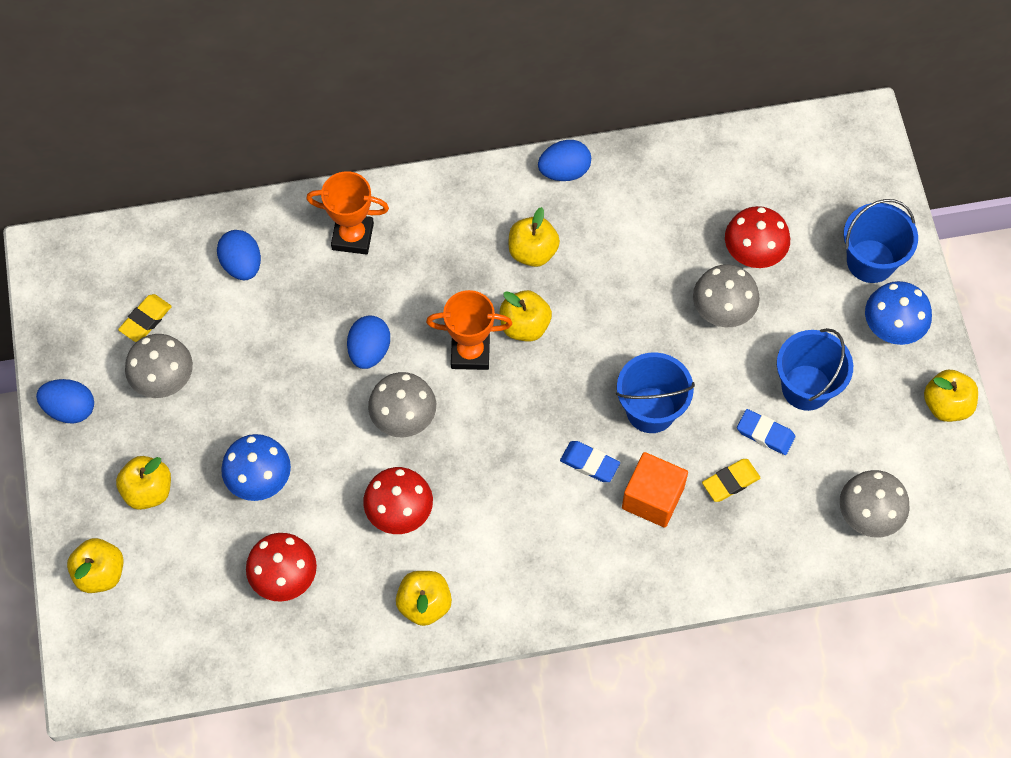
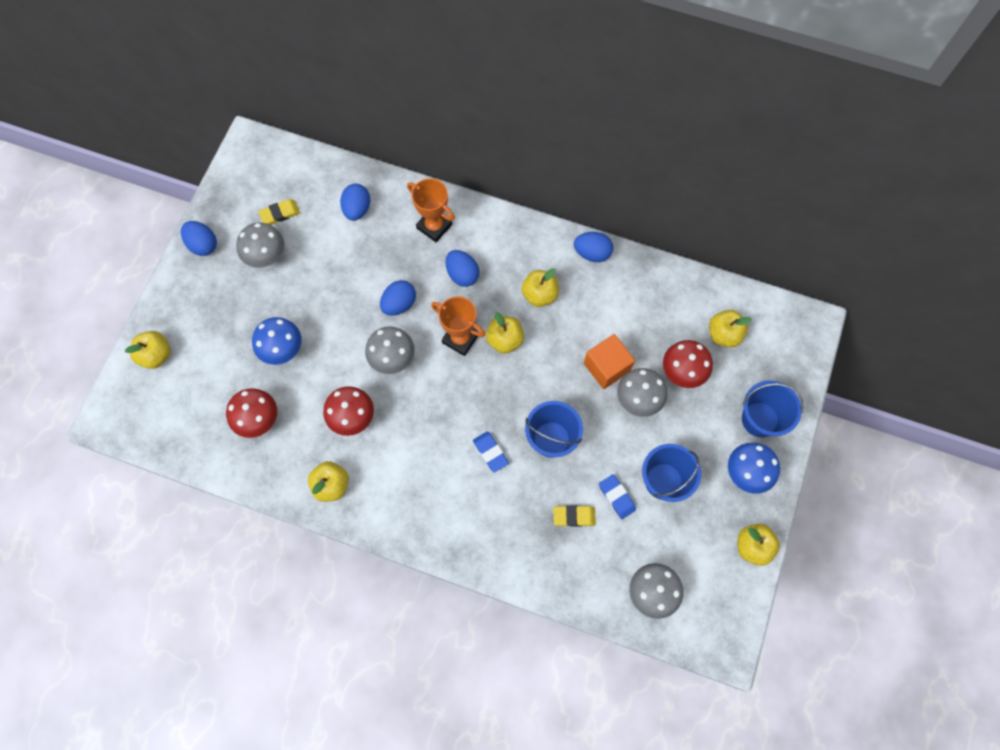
camera: 30 degrees right, 5 degrees up
yellow apple [116,456,171,510] -> yellow apple moved to [709,310,752,347]
orange cube [622,452,688,528] -> orange cube moved to [584,334,635,389]
none -> blue egg [445,250,480,287]

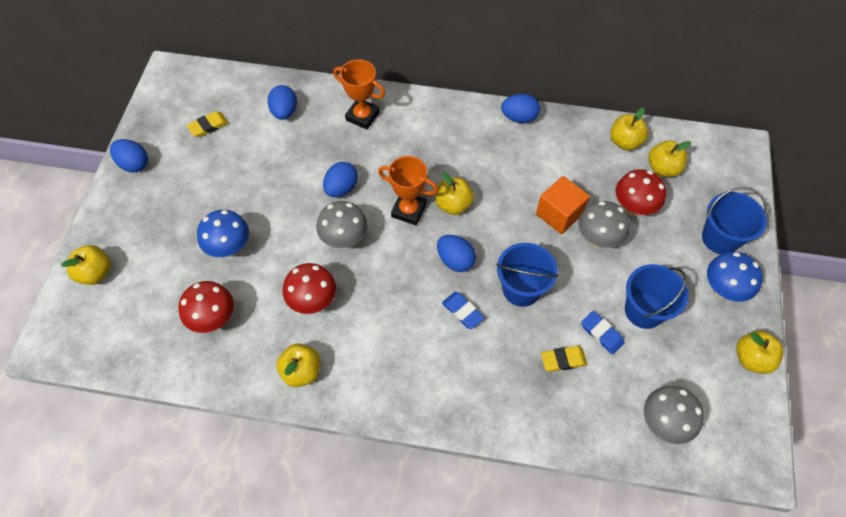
camera: 10 degrees left, 10 degrees down
grey mushroom [236,223,284,268] -> none
blue egg [445,250,480,287] -> blue egg moved to [437,235,476,272]
yellow apple [521,268,559,307] -> yellow apple moved to [610,108,649,151]

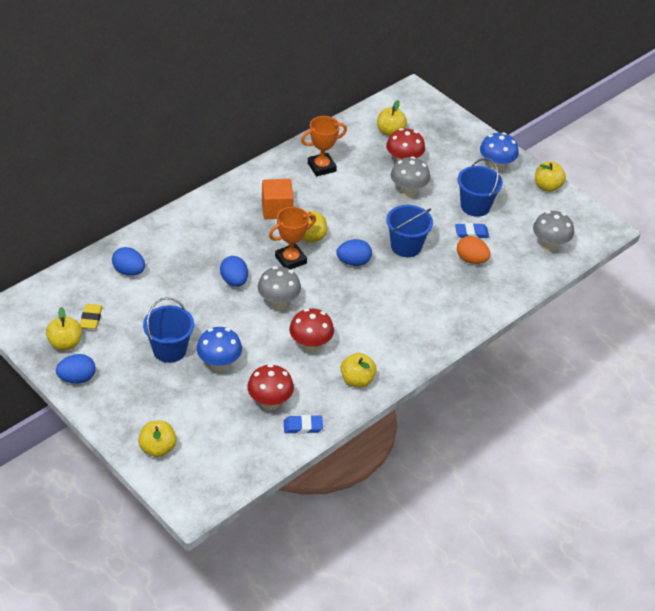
camera: 55 degrees left, 15 degrees down
orange trophy [333,59,385,130] -> orange trophy moved to [301,116,347,177]
blue eraser [442,292,485,329] -> blue eraser moved to [284,415,323,434]
blue egg [501,93,540,123] -> none
orange cube [536,176,590,234] -> orange cube moved to [262,179,294,219]
yellow eraser [541,346,587,372] -> orange egg [457,236,490,264]
yellow apple [610,108,649,151] -> yellow apple moved to [46,307,82,350]
blue bucket [702,187,767,254] -> blue bucket moved to [143,297,194,363]

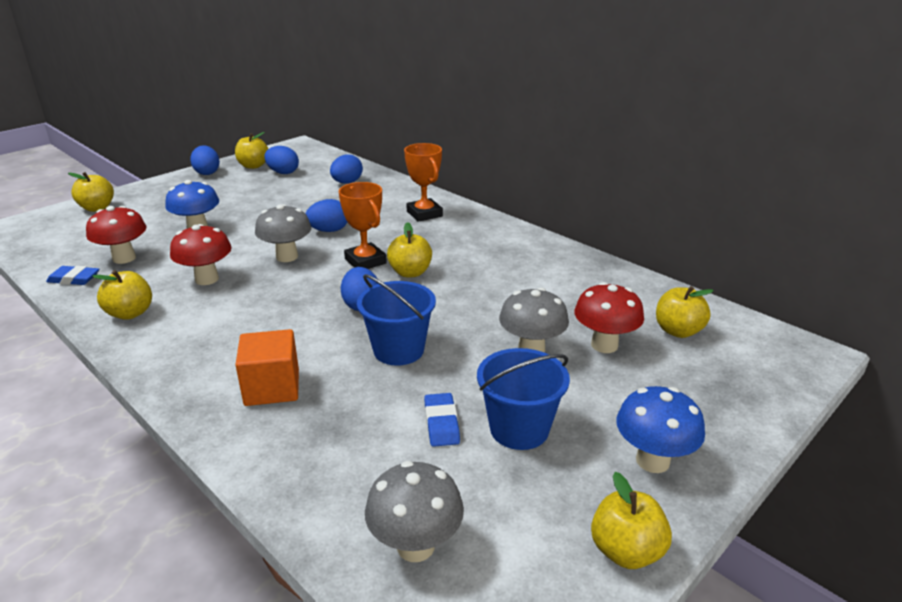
camera: 90 degrees right, 15 degrees down
yellow eraser [80,304,102,329] -> blue egg [264,146,299,174]
blue bucket [143,297,194,363] -> none
orange cube [262,179,294,219] -> orange cube moved to [235,329,299,406]
blue eraser [284,415,323,434] -> blue eraser turned 75 degrees counterclockwise [46,266,99,285]
orange trophy [301,116,347,177] -> orange trophy moved to [404,143,443,222]
orange egg [457,236,490,264] -> none

